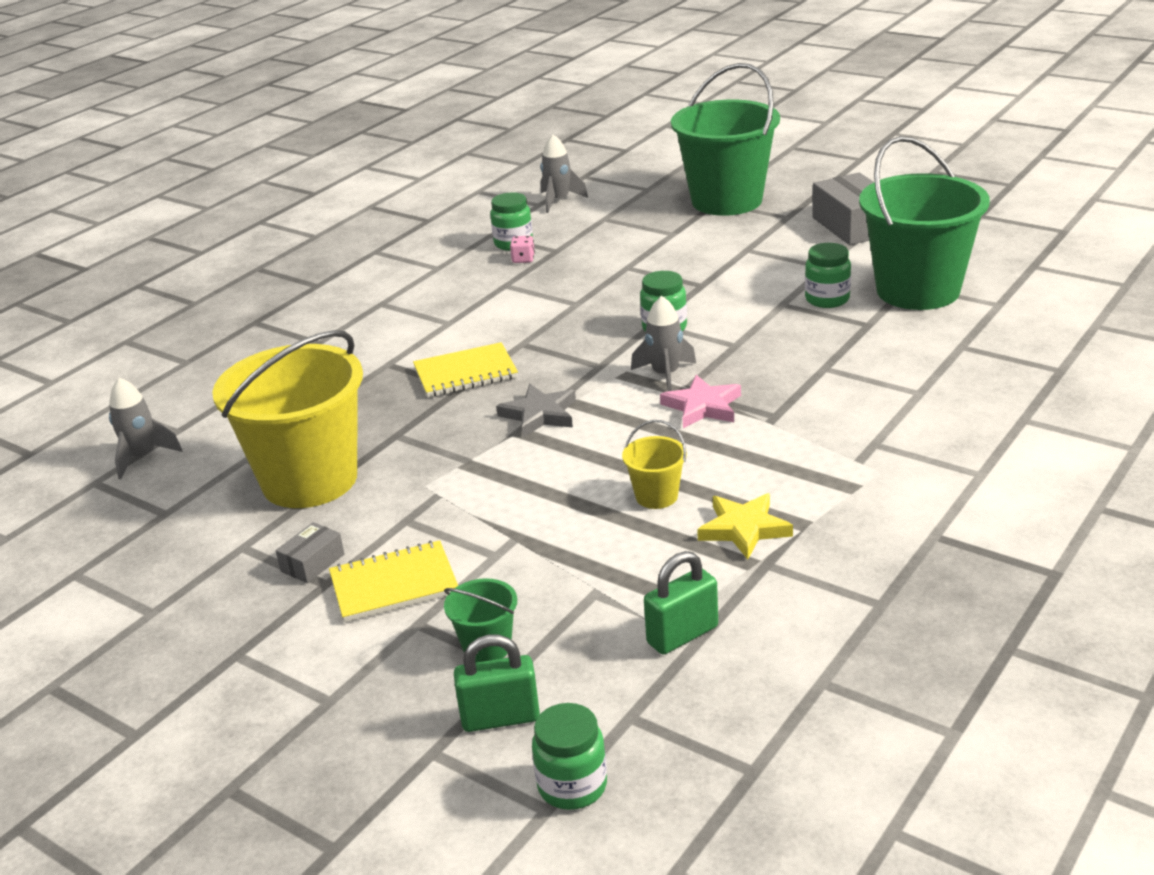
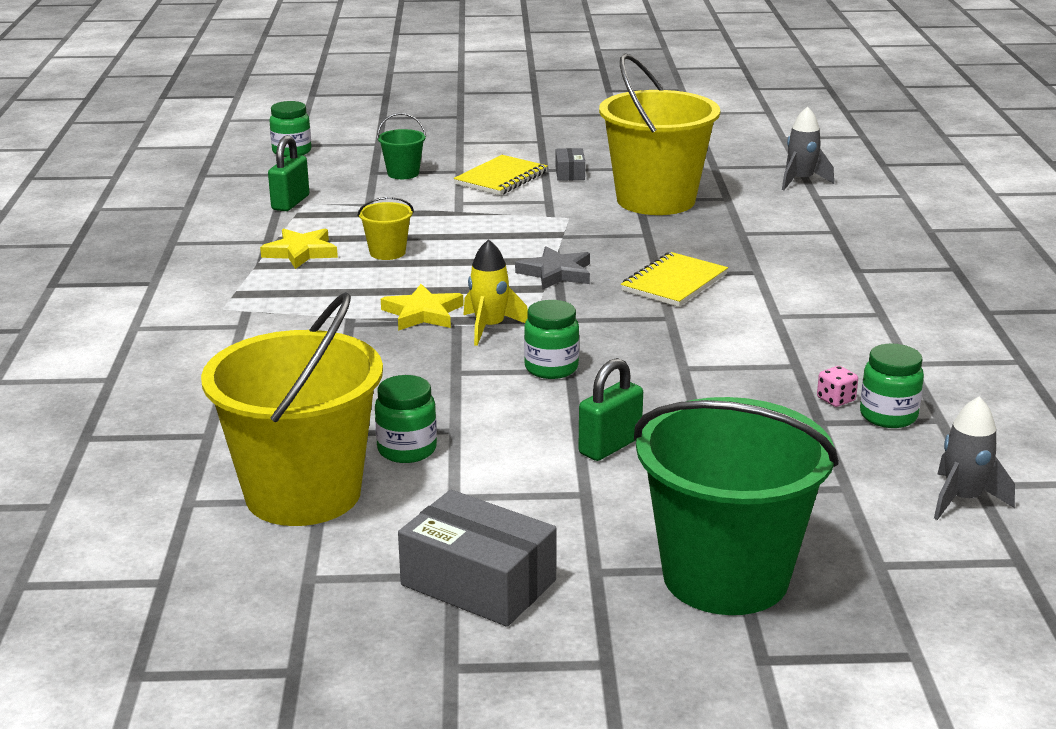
camera: 140 degrees right, 5 degrees down
green padlock [454,634,540,732] -> green padlock moved to [578,358,643,461]
grey rocket [631,296,696,391] -> yellow rocket [463,239,528,346]
pink star [660,375,741,428] -> yellow star [381,284,464,331]
green bucket [859,136,990,310] -> yellow bucket [201,292,383,526]

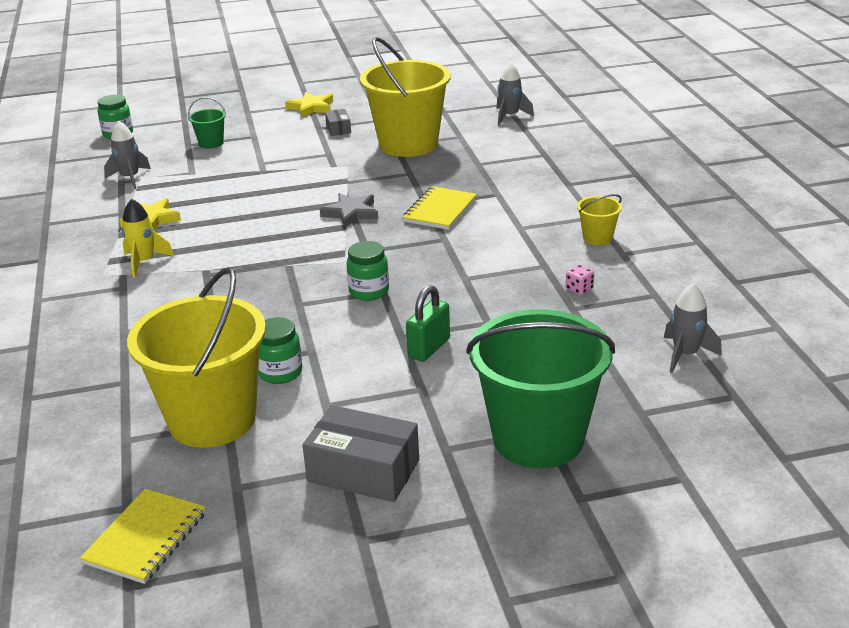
camera: 10 degrees left, 5 degrees up
green padlock [268,135,309,211] -> grey rocket [104,121,151,189]
yellow bucket [358,197,414,260] -> yellow bucket moved to [577,194,622,245]
yellow star [381,284,464,331] -> yellow star moved to [285,92,333,118]
yellow notebook [454,155,548,195] -> yellow notebook moved to [80,489,206,584]
yellow rocket [463,239,528,346] -> yellow rocket moved to [121,199,174,278]
green jar [860,343,924,428] -> none

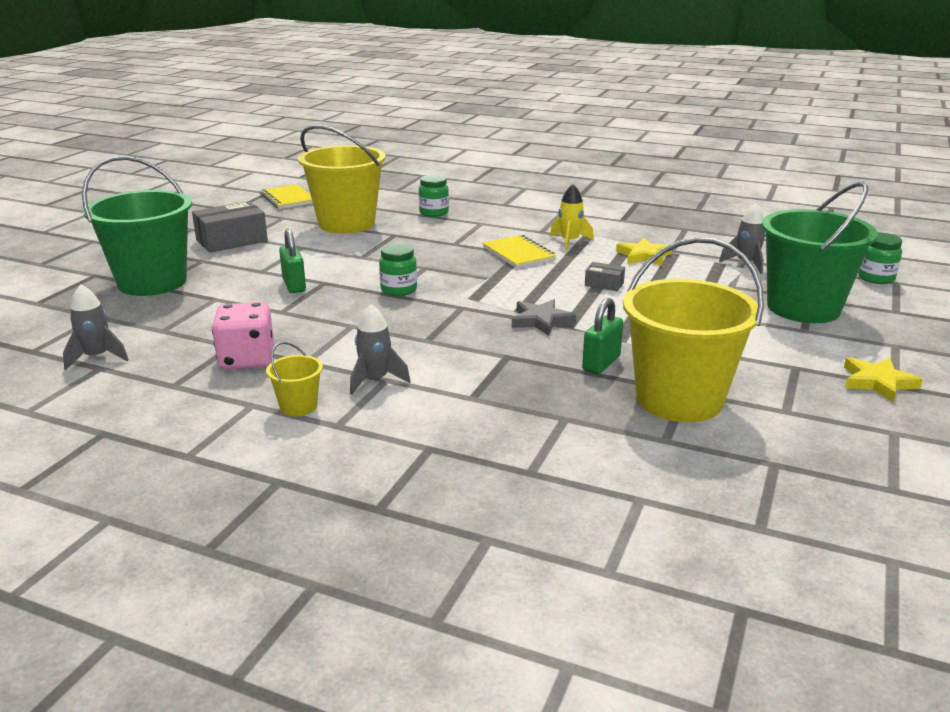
camera: 125 degrees right, 5 degrees down
green bucket [188,97,226,149] -> green bucket [762,182,878,323], size x2.37
green jar [258,317,302,384] -> green jar moved to [419,175,449,217]
grey box [325,109,351,136] -> grey box moved to [585,262,625,291]
yellow notebook [403,186,477,230] -> yellow notebook moved to [483,235,556,268]
grey rocket [496,62,534,126] -> grey rocket moved to [350,304,411,395]
pink dice [566,265,594,295] -> pink dice [212,302,274,370], size x2.30
none -> green padlock [582,298,623,374]

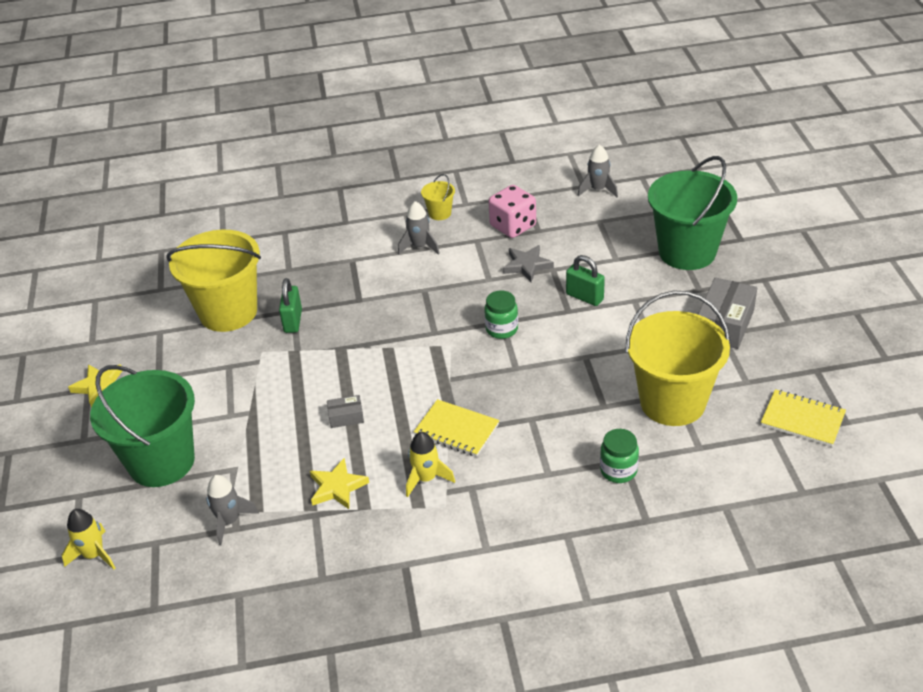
camera: 150 degrees right, 15 degrees up
grey star [512,299,576,336] -> grey star moved to [503,245,554,282]
green jar [858,233,902,284] -> yellow rocket [62,509,115,570]

